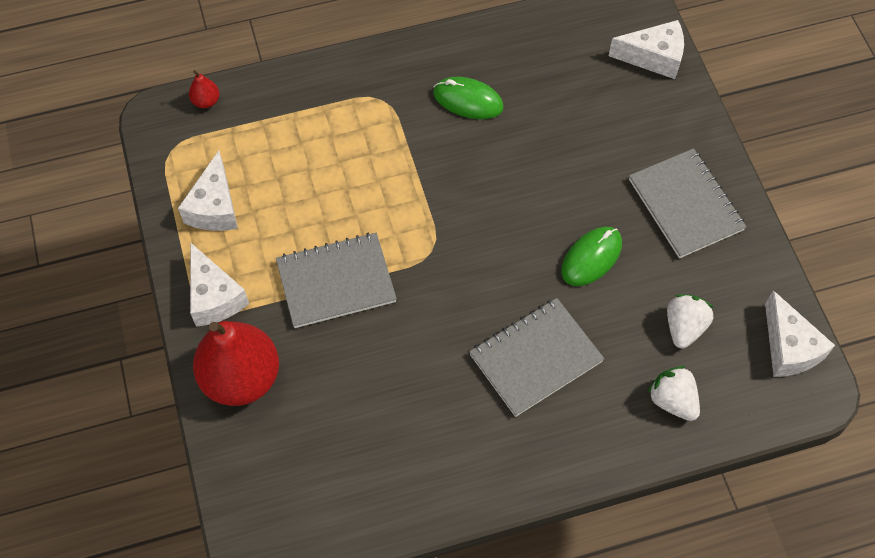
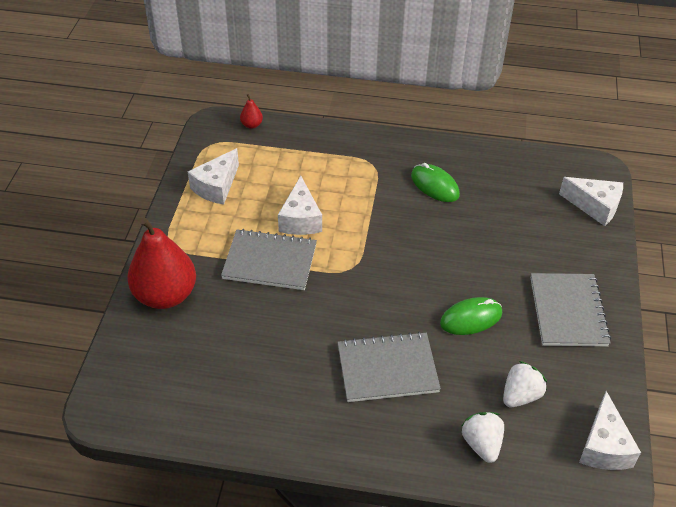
camera: 25 degrees right, 15 degrees down
white cheese [190,242,249,327] -> white cheese moved to [278,176,322,235]

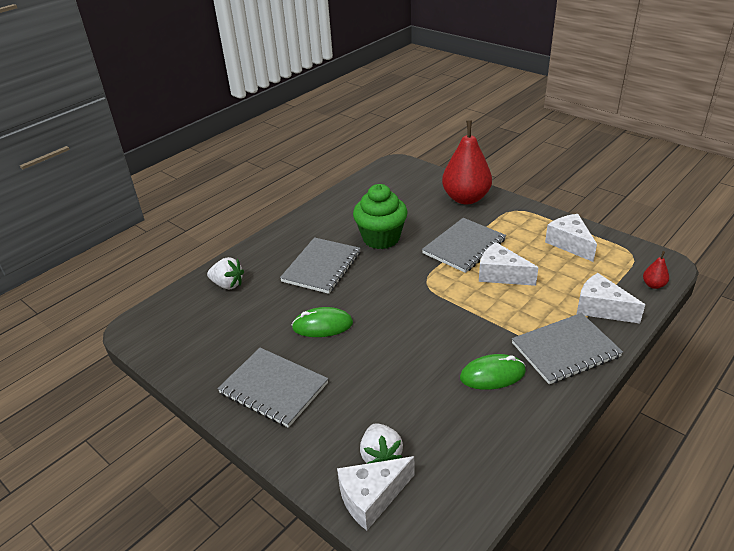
camera: 125 degrees right, 10 degrees down
green mouse [440,297,502,335] -> green mouse turned 75 degrees clockwise [292,307,353,337]
white strawberry [503,361,547,407] -> white strawberry moved to [360,423,403,464]
white cheese [579,391,641,470] -> white cheese moved to [577,273,645,323]
none -> green cupcake [353,184,408,249]
none -> grey notebook [512,313,623,384]

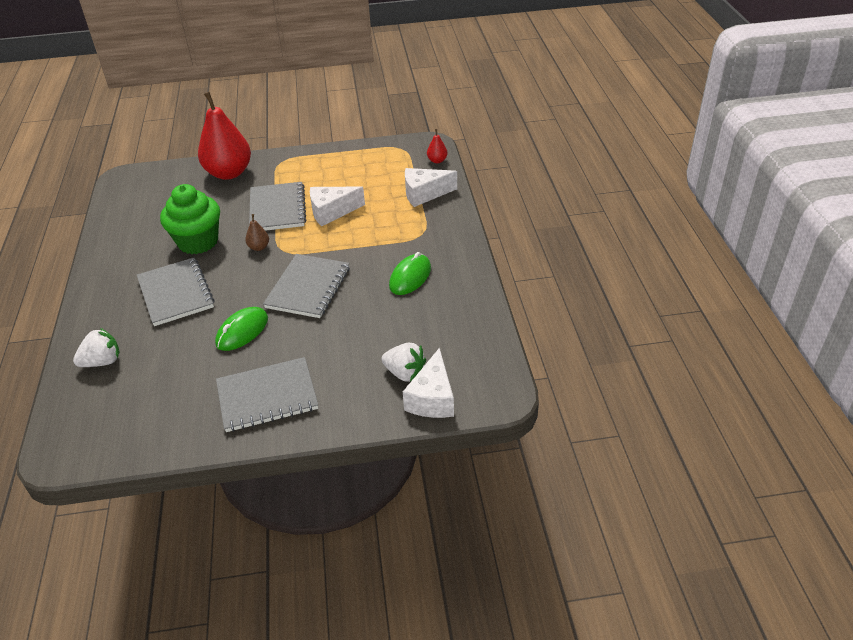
camera: 50 degrees left, 5 degrees up
grey notebook [512,313,623,384] -> grey notebook moved to [263,254,350,318]
white cheese [545,214,597,262] -> none
none -> brown pear [245,214,269,251]

